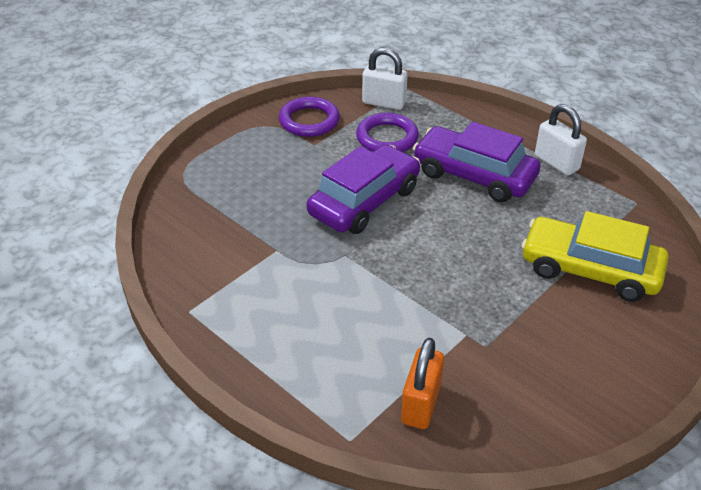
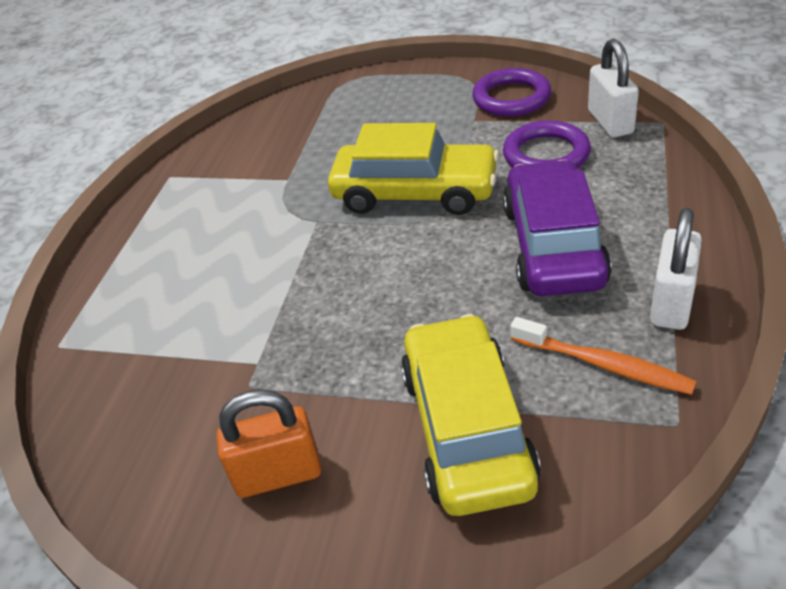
camera: 65 degrees right, 0 degrees up
purple car [307,144,420,234] -> yellow car [328,123,499,215]
orange padlock [401,338,444,429] -> orange padlock moved to [216,389,321,498]
none -> orange toothbrush [510,317,696,395]

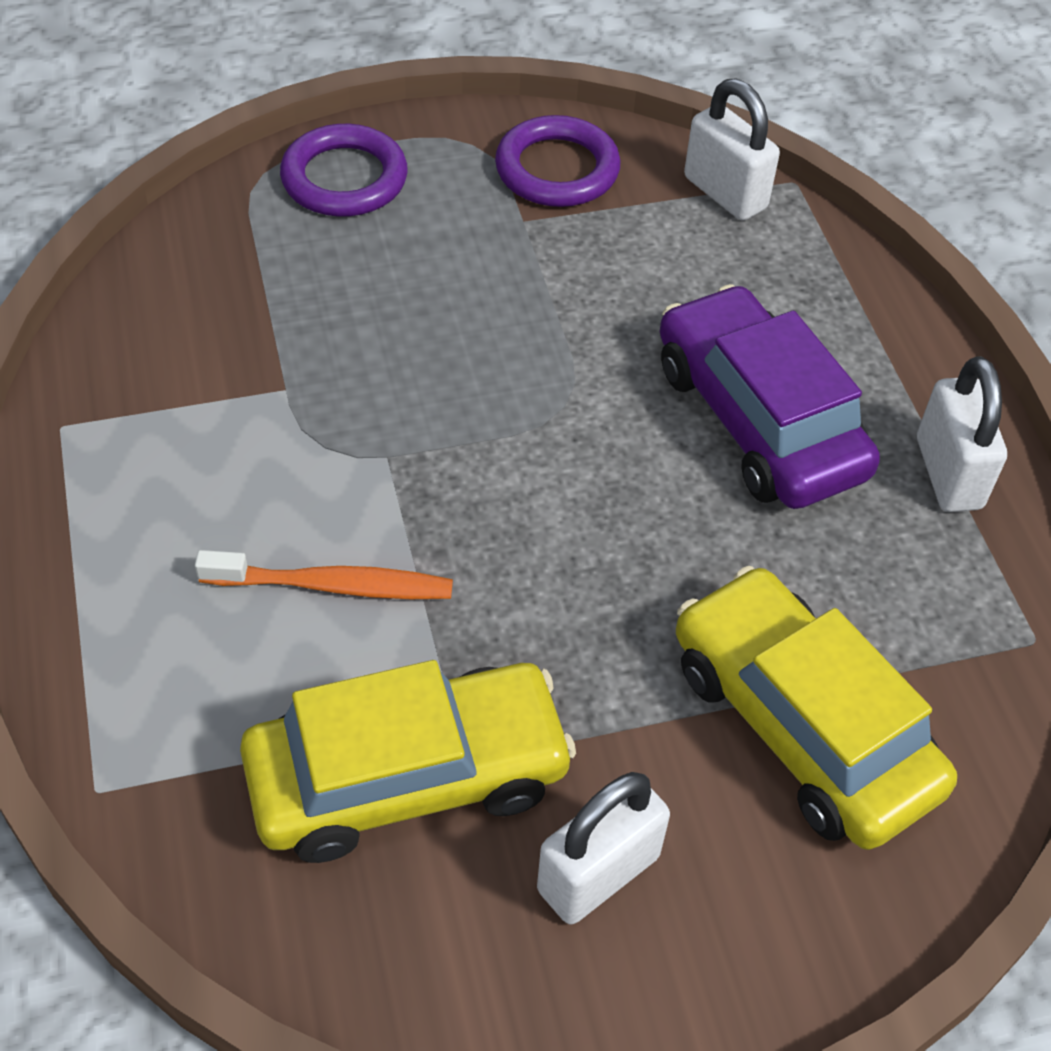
camera: 35 degrees left, 10 degrees up
orange padlock [216,389,321,498] -> white padlock [537,772,670,925]
yellow car [328,123,499,215] -> yellow car moved to [240,660,576,863]
purple ring [503,120,591,168] -> purple ring moved to [280,124,408,217]
orange toothbrush [510,317,696,395] -> orange toothbrush moved to [195,550,453,599]

